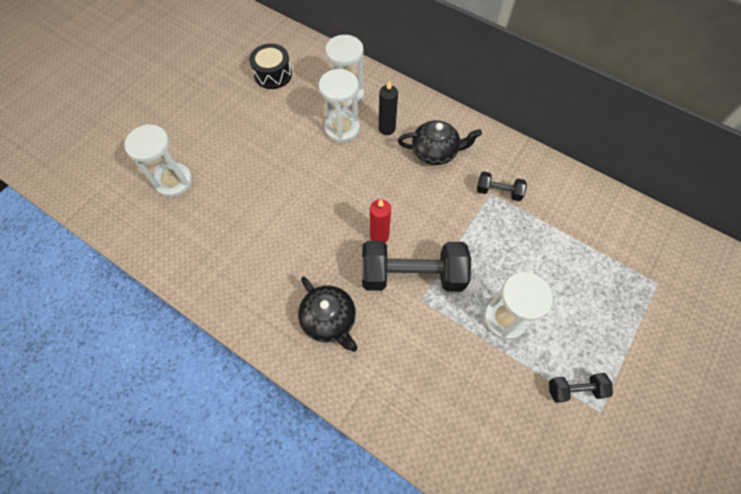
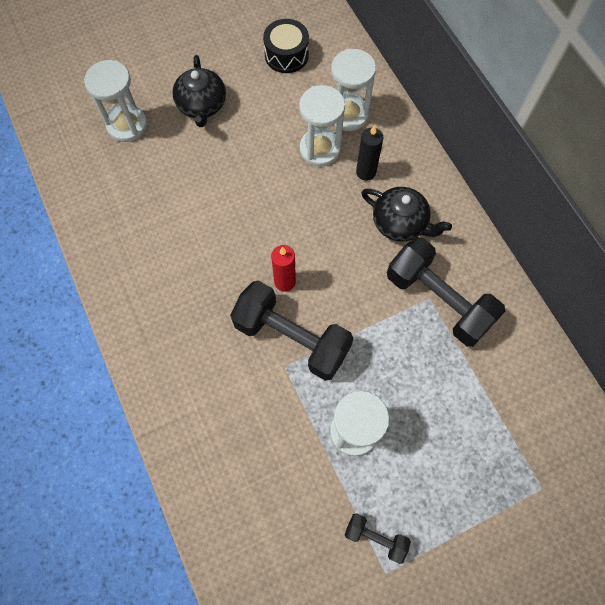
camera: 30 degrees right, 5 degrees up
black teapot [298,277,358,352] -> black teapot moved to [172,55,226,127]
black dumbbell [477,171,527,201] -> black dumbbell [387,237,505,347], size x2.07

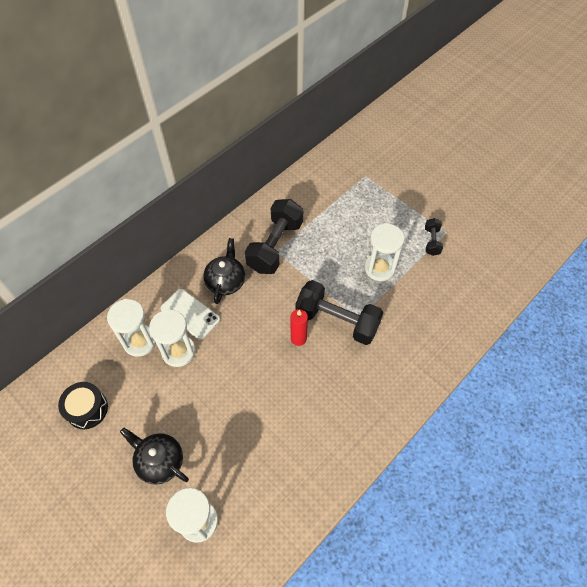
camera: 110 degrees left, 10 degrees down
black teapot [172,55,226,127] -> black teapot turned 120 degrees counterclockwise [120,428,189,485]
black dumbbell [230,280,354,381] -> black dumbbell turned 75 degrees counterclockwise [295,280,383,345]
black candle [356,125,383,181] -> white phone [161,289,220,340]

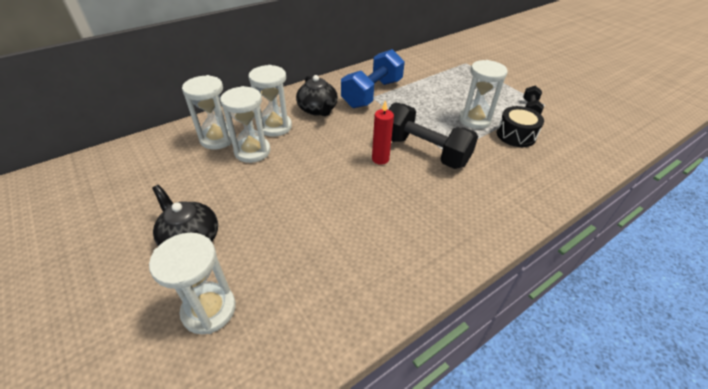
camera: 10 degrees right, 15 degrees down
black drum [58,382,108,429] -> black drum moved to [497,106,544,147]
white phone [161,289,220,340] -> white hourglass [248,65,292,137]
black teapot [203,238,245,304] -> black teapot turned 135 degrees clockwise [296,75,338,116]
black dumbbell [245,199,303,274] -> blue dumbbell [341,49,405,108]

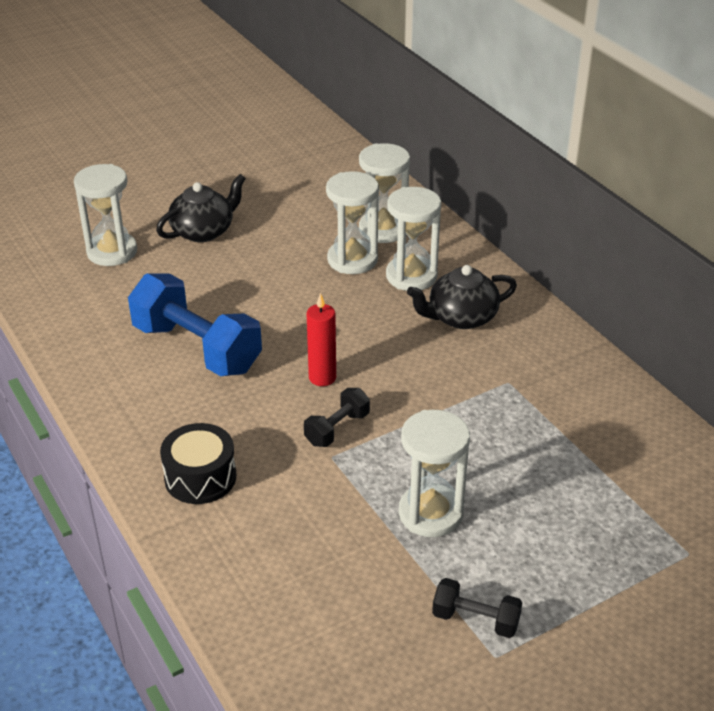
camera: 95 degrees right, 5 degrees down
blue dumbbell [341,49,405,108] -> blue dumbbell moved to [128,273,262,376]
black dumbbell [388,102,478,169] -> black dumbbell [304,388,370,447], size x0.48
black drum [497,106,544,147] -> black drum moved to [160,423,236,504]

